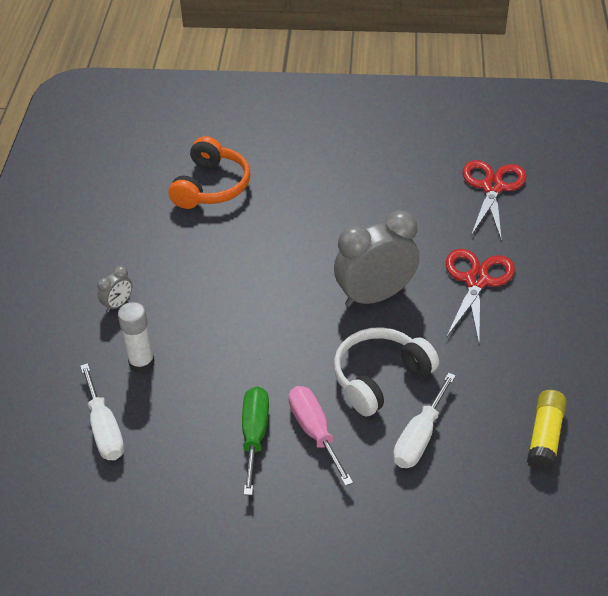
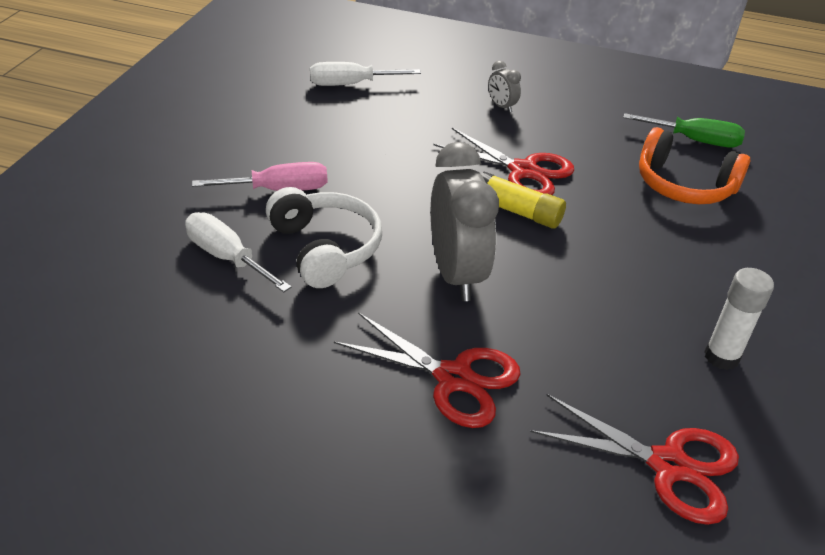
camera: 100 degrees right, 5 degrees down
white glue stick [118,302,154,373] -> white glue stick moved to [704,268,774,370]
green screwdriver [242,387,269,495] -> green screwdriver moved to [623,113,745,148]
yellow glue stick [527,390,567,472] -> yellow glue stick moved to [481,172,566,229]
none -> red scissors [433,128,574,195]

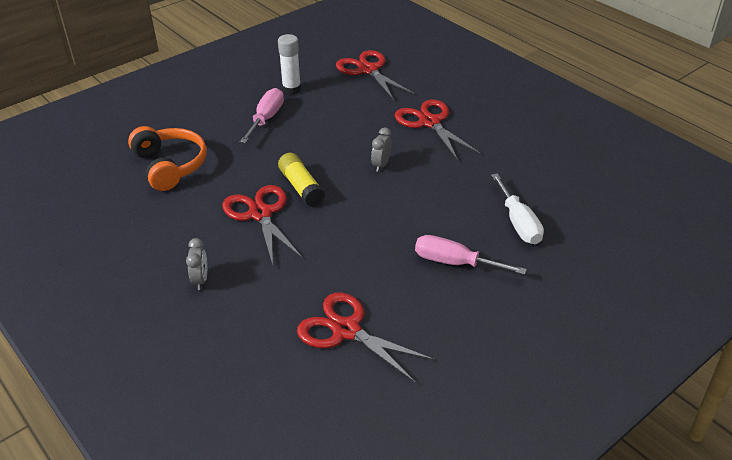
camera: 145 degrees left, 0 degrees up
white headphones [266,187,382,288] -> none
white screwdriver [310,62,421,86] -> none
grey clock [431,142,499,301] -> grey clock [371,128,392,172], size x0.44
green screwdriver [623,113,745,148] -> none
none -> pink screwdriver [240,88,284,143]
none -> red scissors [297,292,435,383]

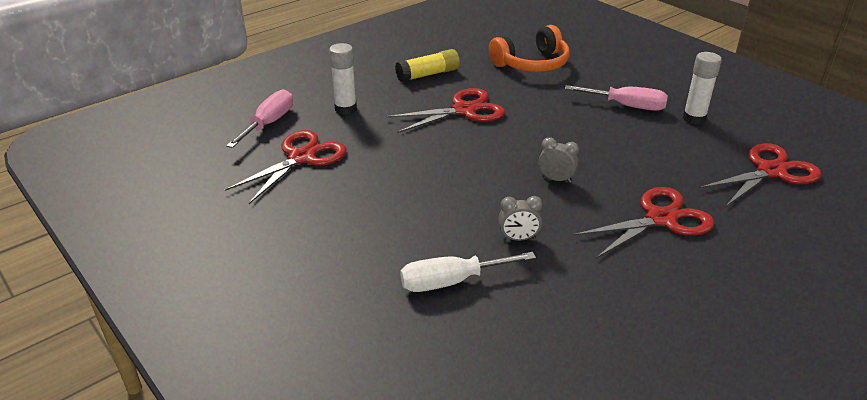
camera: 90 degrees right, 5 degrees down
grey clock [186,238,207,290] -> grey clock moved to [498,196,543,241]
yellow glue stick [278,153,325,207] -> yellow glue stick moved to [395,49,460,82]
pink screwdriver [415,235,527,275] -> pink screwdriver moved to [226,89,293,148]
none -> white glue stick [329,43,357,115]

